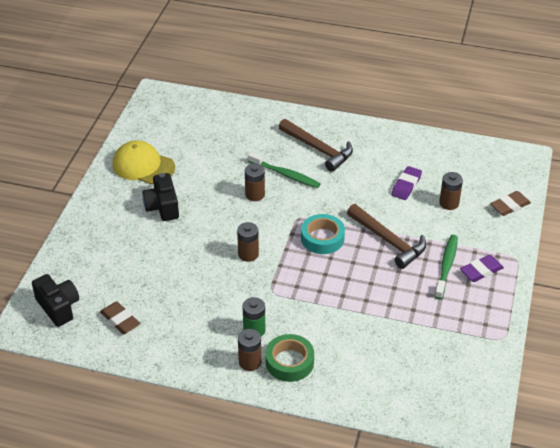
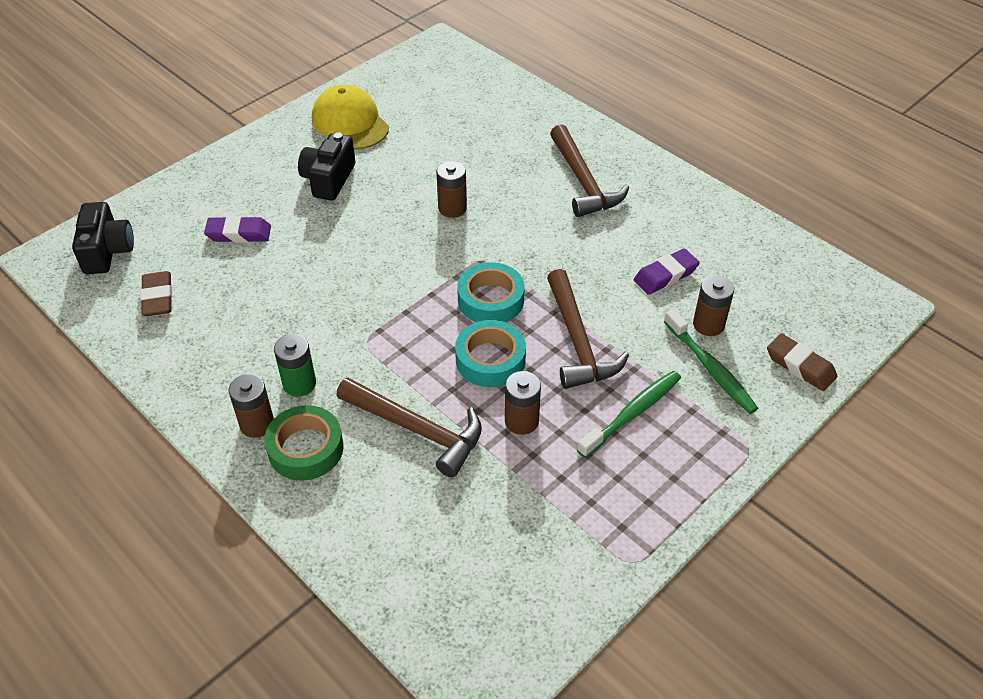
camera: 30 degrees right, 5 degrees up
brown battery [237,222,259,262] -> brown battery moved to [505,371,541,435]
green toothbrush [248,152,321,188] -> green toothbrush moved to [664,309,758,414]
purple eraser [460,255,504,282] -> purple eraser moved to [204,216,271,243]
brown eraser [490,191,531,216] -> brown eraser turned 45 degrees clockwise [767,333,837,391]
none -> brown hammer [336,378,482,477]
none -> turquoise tape [455,320,526,387]

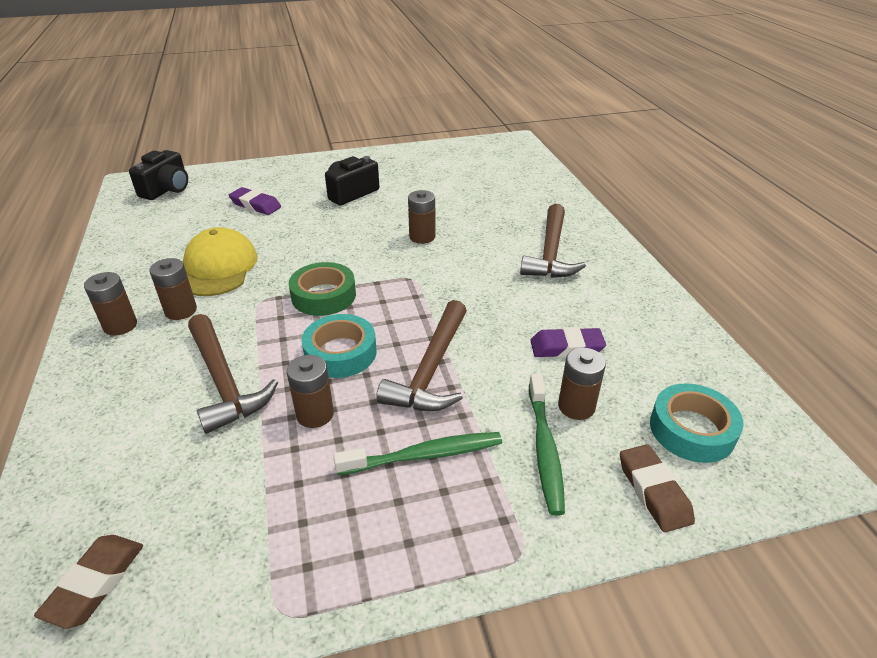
camera: 30 degrees right, 10 degrees down
brown eraser [140,271,172,316] -> brown eraser moved to [34,535,143,629]
green tape [264,405,344,481] -> green tape moved to [289,262,356,316]
green battery [274,334,316,397] -> brown battery [149,258,197,320]
yellow cap [312,85,389,150] -> yellow cap moved to [183,227,257,296]
turquoise tape [457,262,525,322] -> turquoise tape moved to [650,383,744,463]

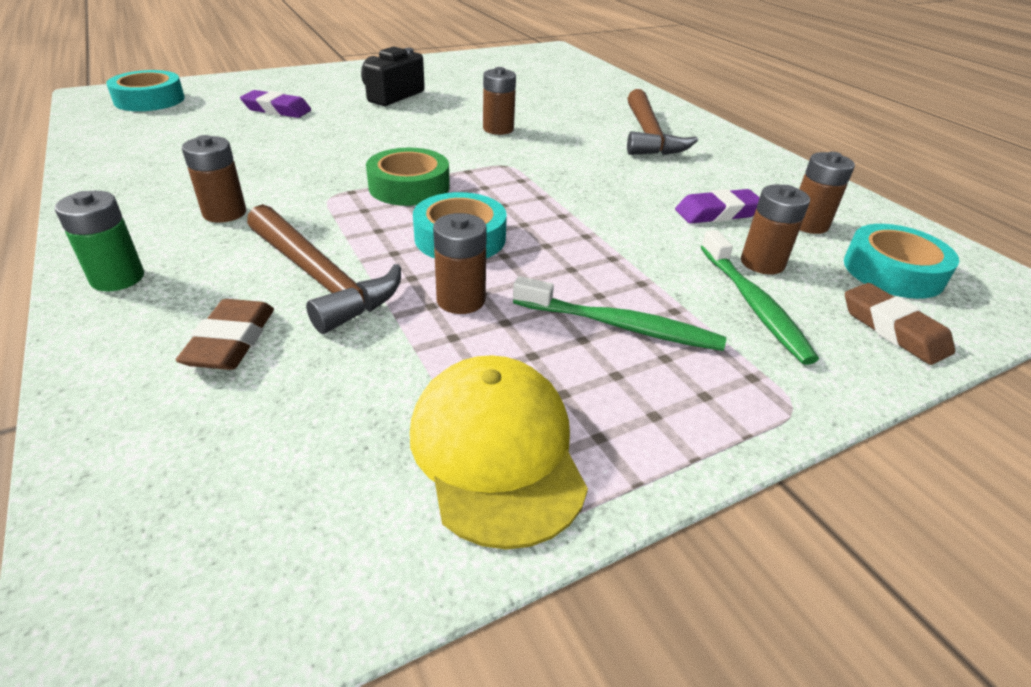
camera: 15 degrees left, 0 degrees up
brown eraser [34,535,143,629] -> brown eraser moved to [176,299,274,370]
brown battery [84,272,137,336] -> brown battery moved to [799,152,855,234]
black camera [129,150,188,200] -> turquoise tape [106,70,185,111]
yellow cap [183,227,257,296] -> yellow cap moved to [410,355,588,550]
green toothbrush [333,432,502,475] -> green toothbrush turned 45 degrees clockwise [513,276,726,351]
brown hammer [376,300,467,411] -> none
none -> green battery [55,191,144,291]

